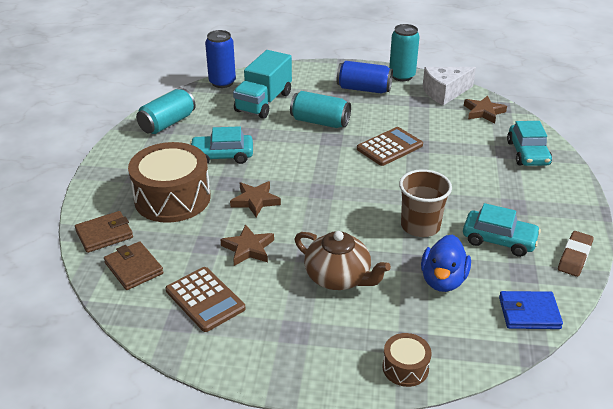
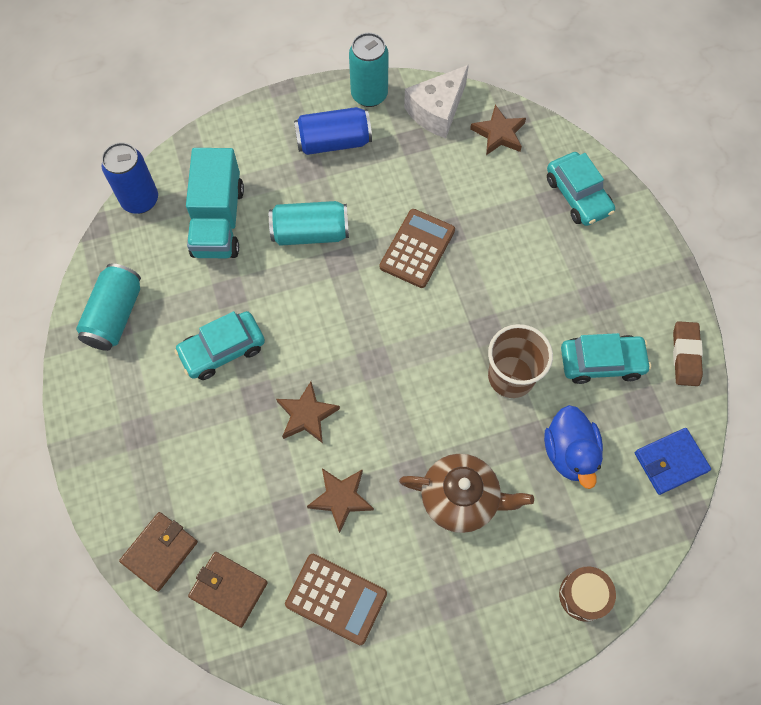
camera: 25 degrees left, 30 degrees up
brown drum [128,142,211,223] -> none

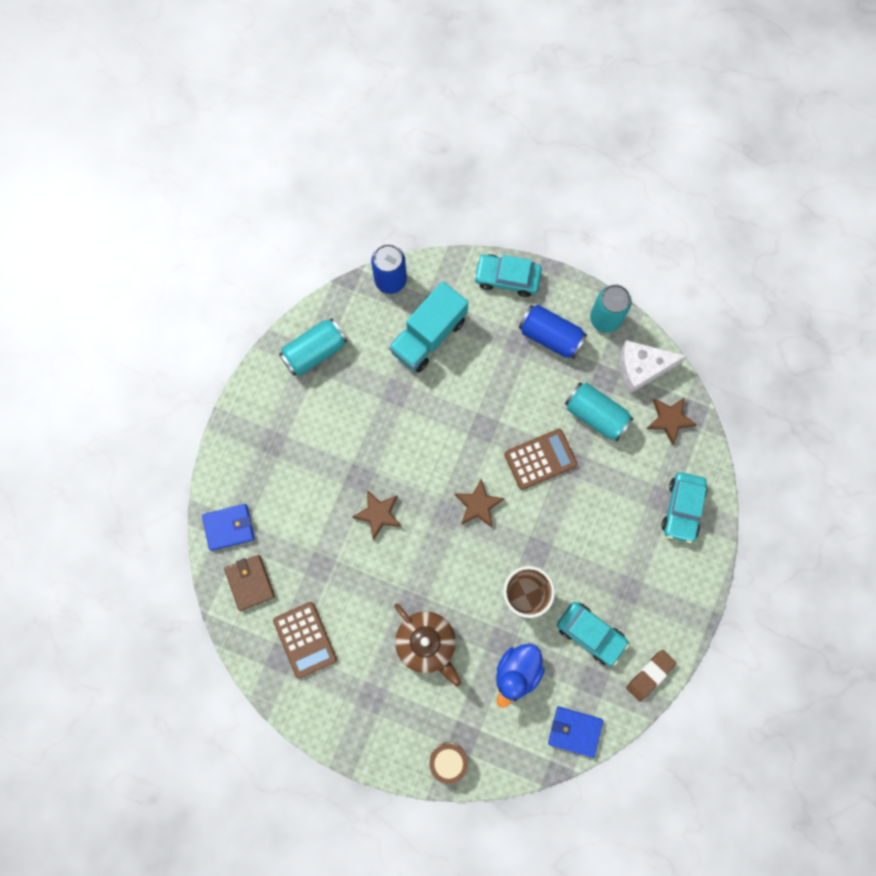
camera: 40 degrees right, 10 degrees up
brown wallet [119,512,198,592] -> blue wallet [202,504,255,551]
turquoise car [175,311,265,380] -> turquoise car moved to [474,254,542,297]
turquoise can [269,201,349,246] -> turquoise can moved to [565,383,634,441]
brown star [307,468,374,533] -> brown star moved to [455,479,505,527]

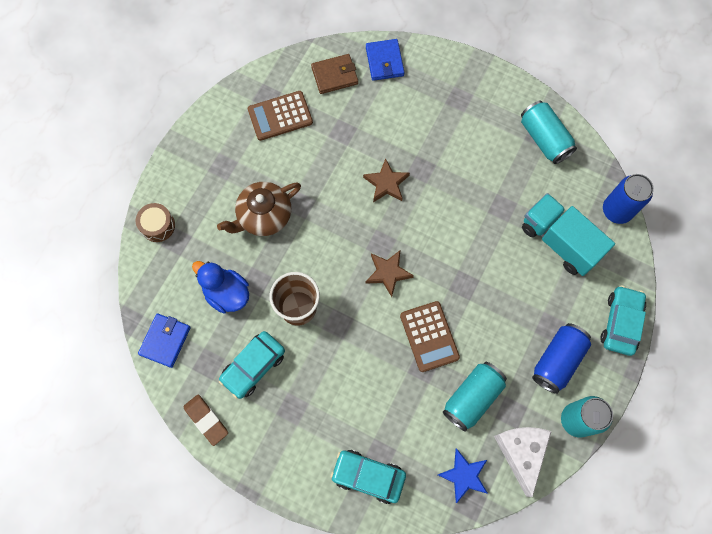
camera: 95 degrees right, 5 degrees down
brown star [647,397,697,445] -> blue star [438,448,488,503]

